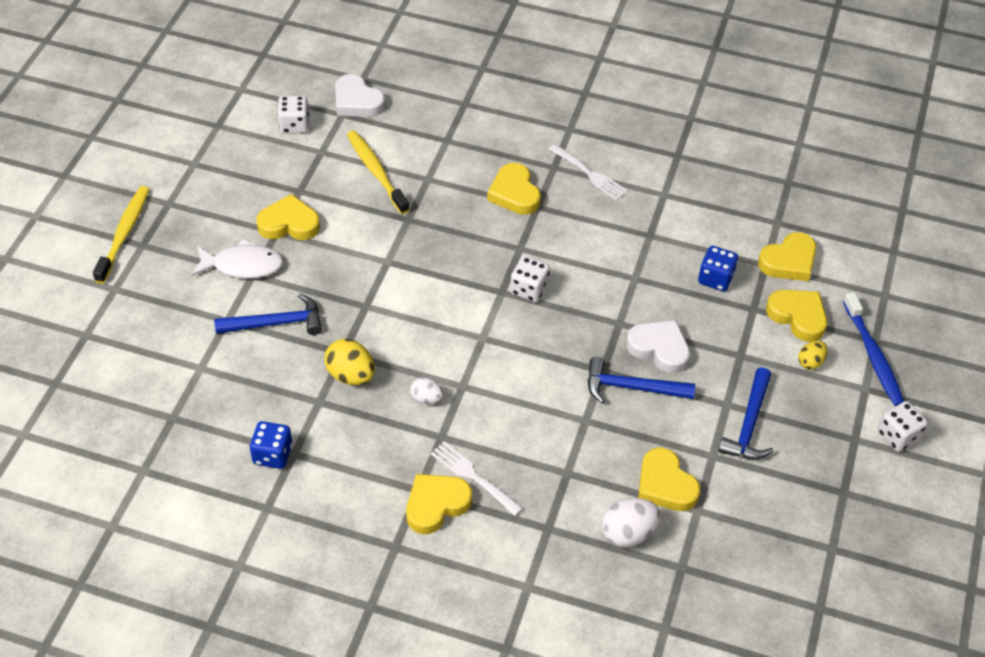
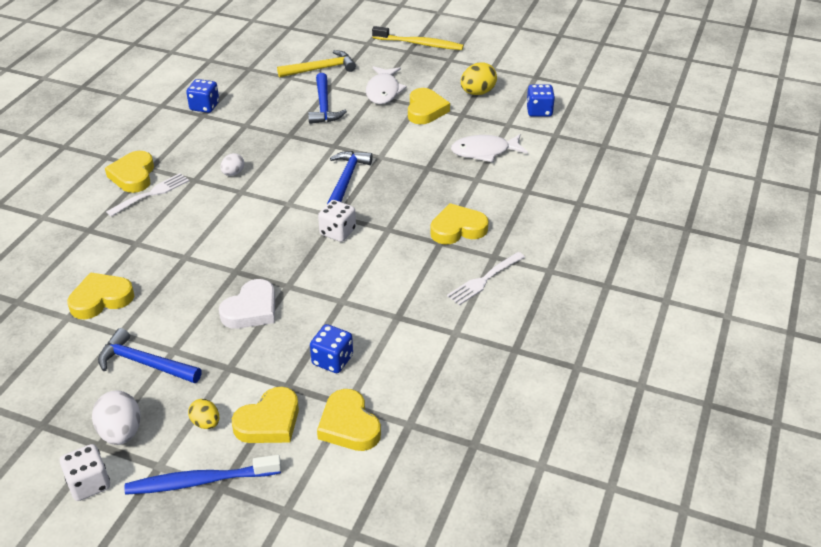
camera: 95 degrees right, 10 degrees down
white dice [277,95,309,134] -> blue dice [526,84,555,117]
yellow egg [324,339,375,385] -> yellow egg moved to [461,62,497,95]
white heart [335,74,385,117] -> none
yellow toothbrush [347,131,409,214] -> white fish [451,134,528,162]
yellow heart [406,474,472,534] -> yellow heart turned 150 degrees counterclockwise [105,151,154,193]
blue hammer [588,357,695,404] -> blue hammer moved to [327,151,373,204]
white egg [601,498,661,547] -> white egg moved to [92,390,141,445]
none -> yellow hammer [277,50,356,78]

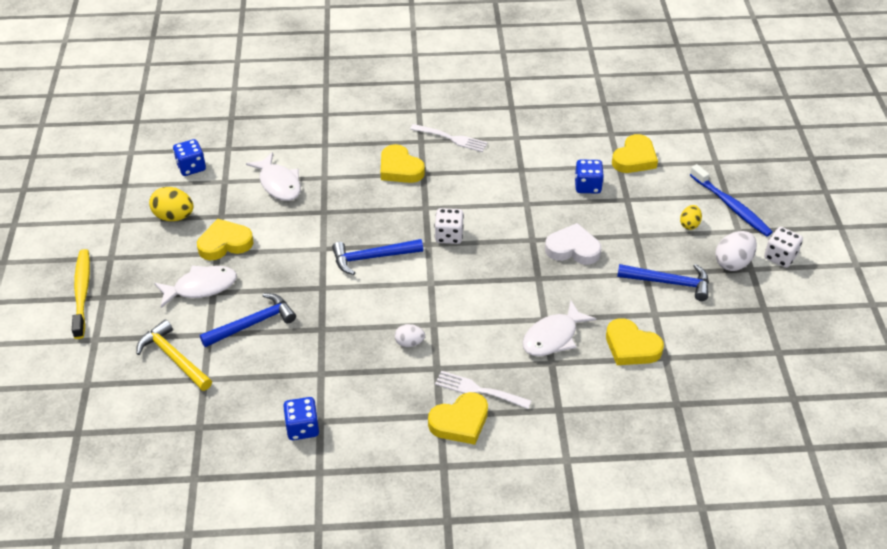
camera: 115 degrees left, 5 degrees up
blue hammer [98,328,202,383] -> blue hammer turned 75 degrees counterclockwise [617,264,709,301]
yellow heart [232,387,299,443] -> none
none -> white fish [522,300,596,356]

